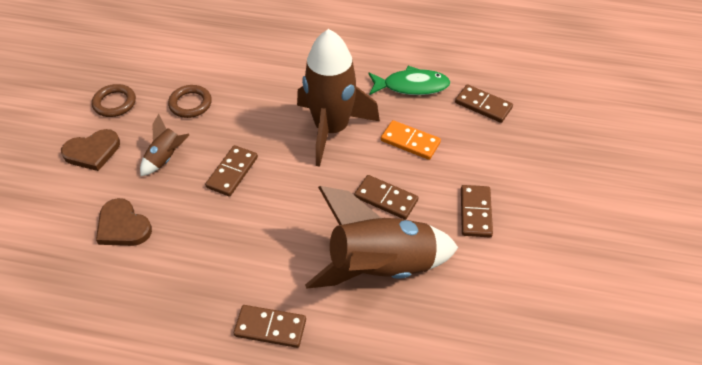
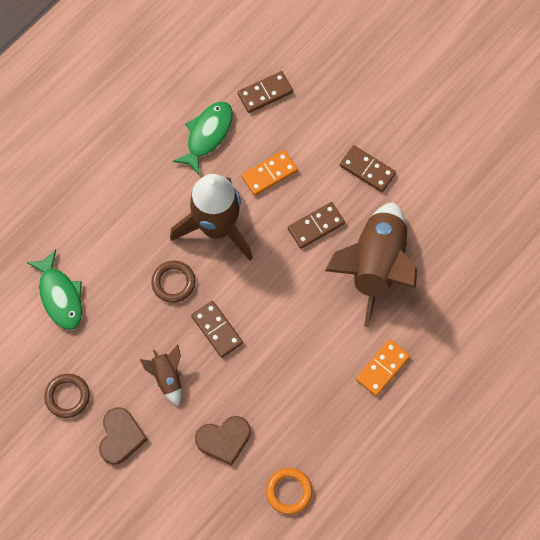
camera: 60 degrees left, 20 degrees up
brown ring [168,85,212,118] -> brown ring moved to [151,261,195,303]
brown domino [234,305,306,348] -> orange domino [356,339,410,396]
none -> green fish [26,249,82,330]
none -> orange ring [266,468,312,515]

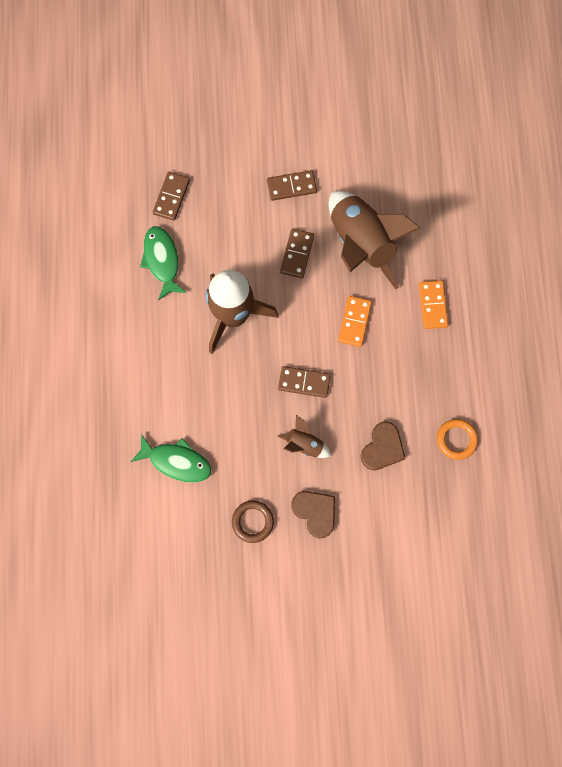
camera: 45 degrees left, 5 degrees up
brown ring [151,261,195,303] -> none
orange domino [241,150,298,196] -> orange domino moved to [338,296,372,347]

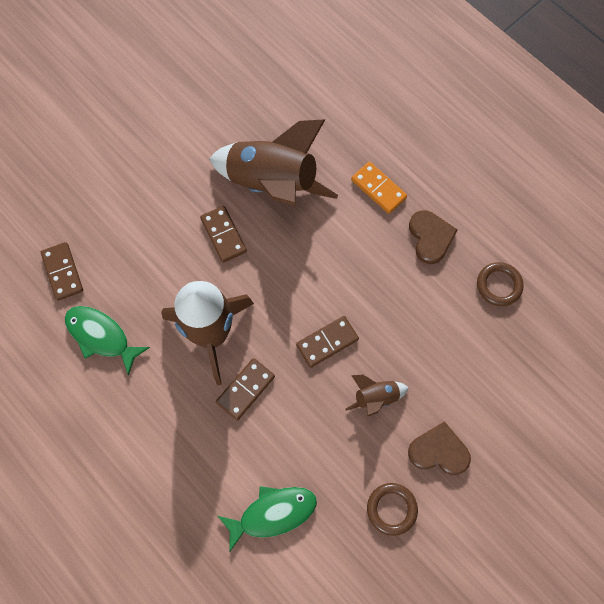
camera: 40 degrees left, 5 degrees down
brown domino [267,170,317,201] -> brown domino moved to [216,358,275,420]
orange domino [338,296,372,347] -> none
brown heart [361,421,406,470] -> brown heart moved to [409,210,458,264]
orange ring [437,419,478,460] -> brown ring [477,262,524,306]

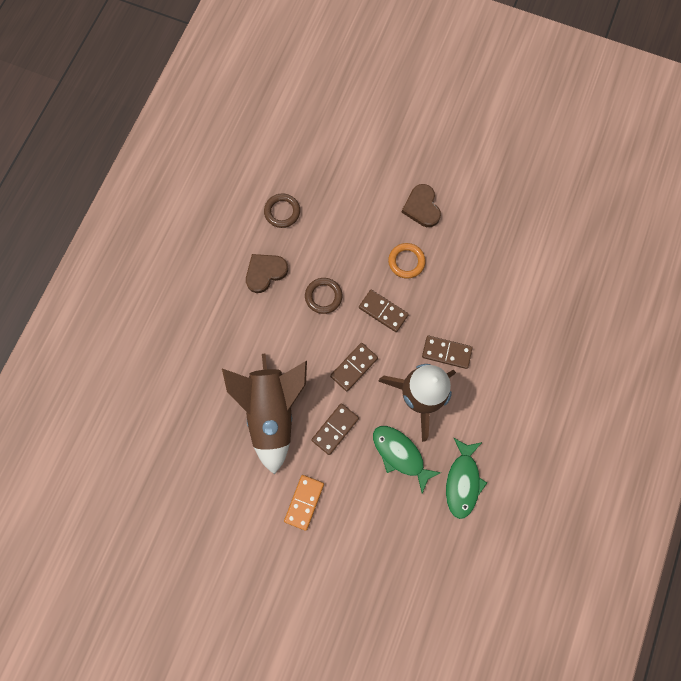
camera: 115 degrees left, 5 degrees up
brown domino [41,242,83,301] -> brown domino moved to [330,343,378,391]
green fish [218,486,317,553] -> green fish moved to [373,426,441,494]
brown rocket [345,375,409,416] -> orange ring [388,243,426,279]
orange domino [351,162,407,214] -> orange domino moved to [284,475,324,531]
brown ring [367,483,418,536] -> brown ring moved to [305,278,342,314]

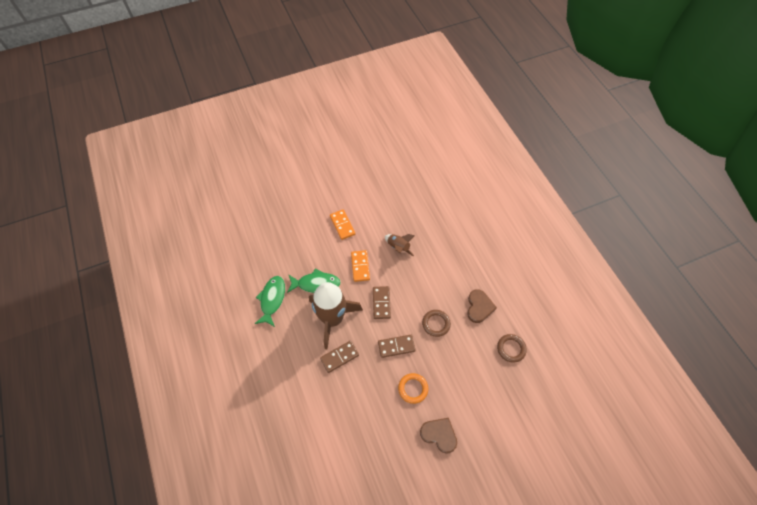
camera: 135 degrees right, 15 degrees down
brown rocket [222,354,307,475] -> brown rocket [385,234,415,256], size x0.45
brown domino [311,403,359,455] -> orange domino [351,250,370,282]
green fish [446,438,487,519] -> green fish turned 45 degrees clockwise [255,276,285,327]

